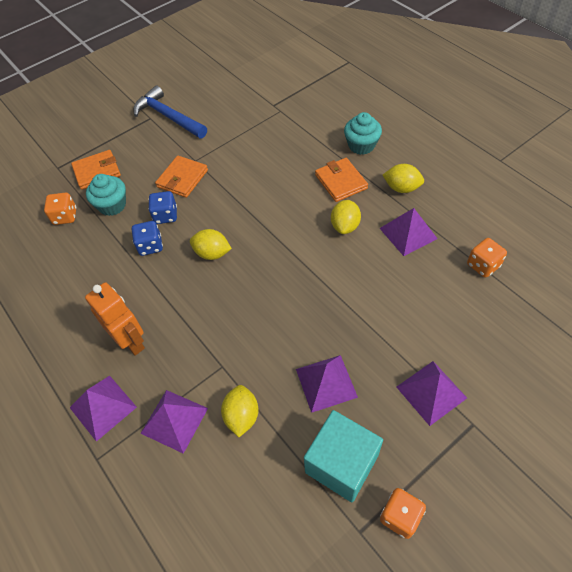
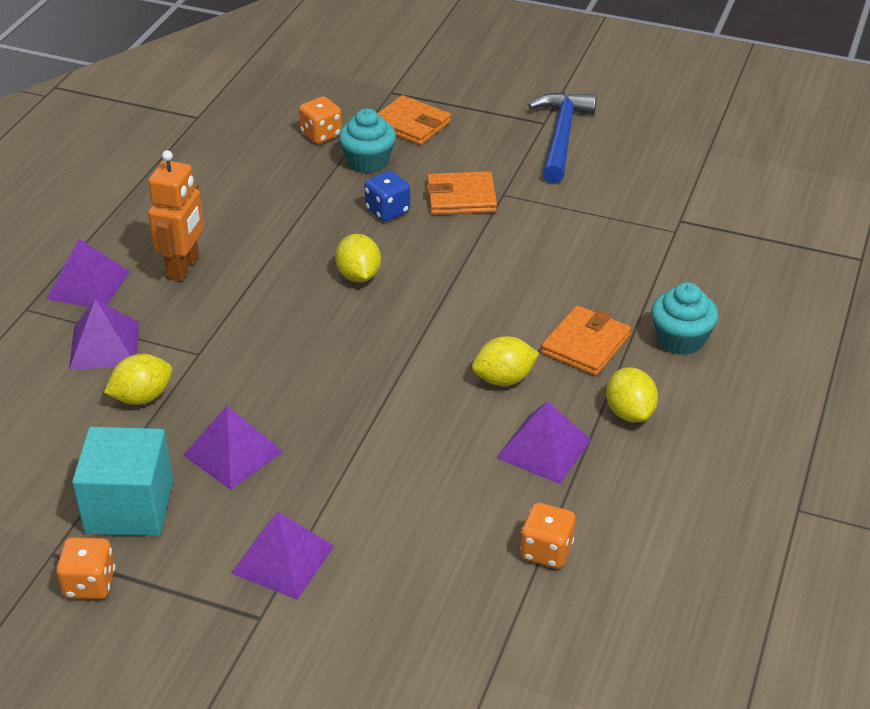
camera: 55 degrees right, 15 degrees down
blue dice [132,221,163,256] -> none

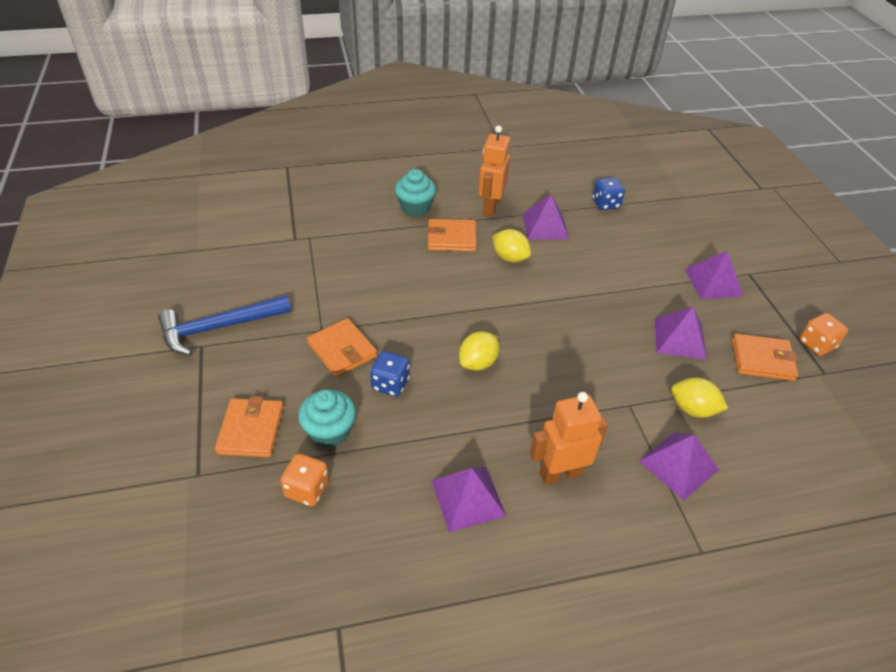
camera: 125 degrees left, 5 degrees up
purple pyramid [46,239,130,307] -> purple pyramid moved to [432,467,506,532]
turquoise cube [72,427,173,536] -> orange wallet [732,333,799,381]
orange dice [520,503,575,568] -> blue dice [593,177,625,210]
yellow lemon [606,367,658,422] -> orange robot [478,125,510,216]

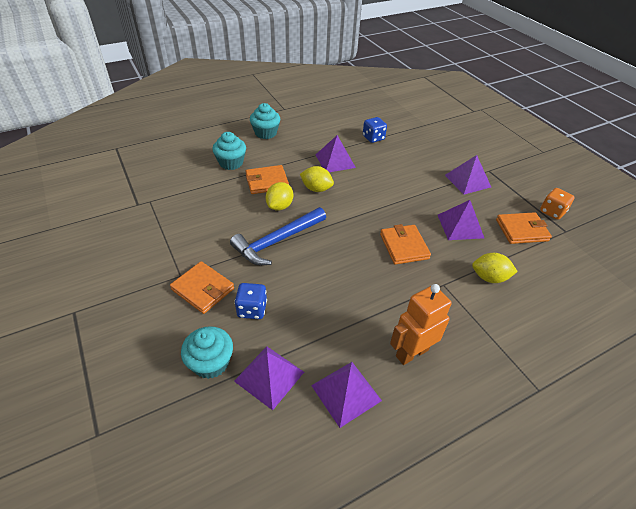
camera: 15 degrees left, 0 degrees up
blue hammer [158,295,291,355] -> blue hammer moved to [230,207,326,265]
orange wallet [215,396,284,457] -> orange wallet moved to [380,224,431,265]
orange dice [280,454,329,506] -> none
yellow lemon [459,331,499,371] -> yellow lemon moved to [266,182,293,210]
orange robot [478,125,510,216] -> none
purple pyramid [639,433,719,500] -> purple pyramid moved to [234,346,304,410]
none -> turquoise cupcake [250,103,280,139]

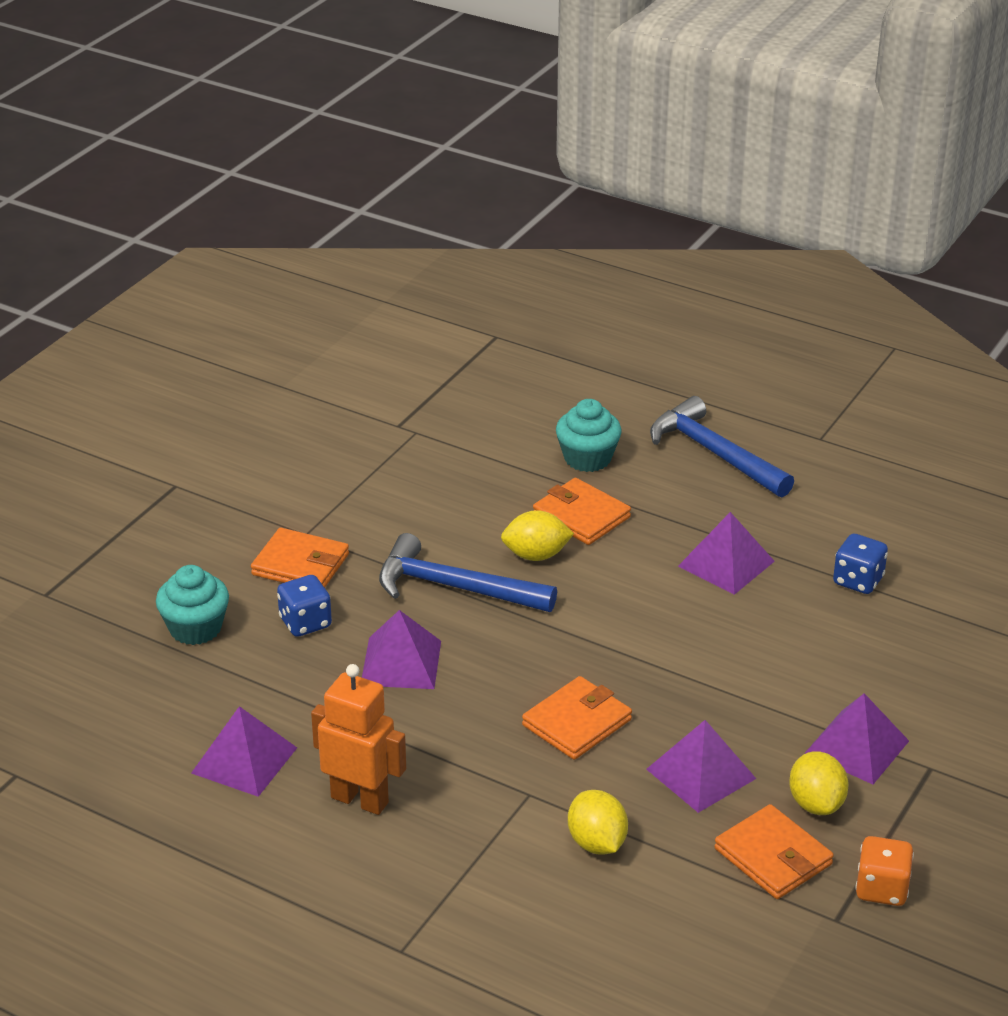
camera: 60 degrees right, 10 degrees down
orange wallet [170,261,234,314] -> orange wallet turned 75 degrees counterclockwise [251,528,349,588]
purple pyramid [234,346,304,410] -> purple pyramid moved to [362,610,441,689]
turquoise cupcake [250,103,280,139] -> blue hammer [650,396,794,497]
yellow lemon [300,166,334,192] -> yellow lemon moved to [789,751,849,815]

